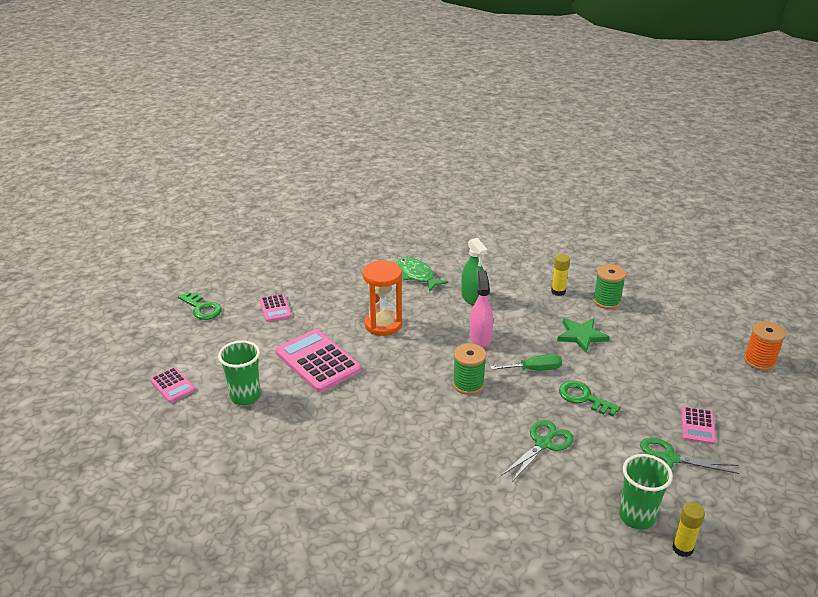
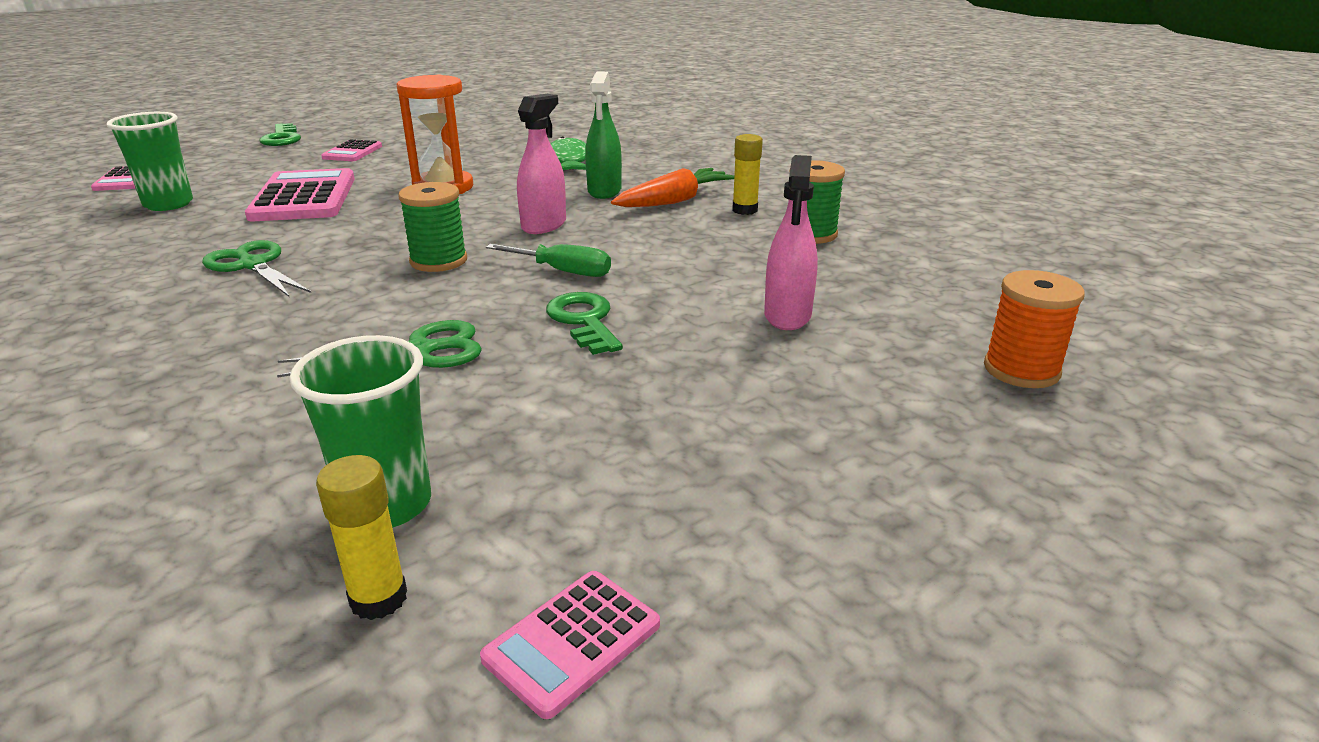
camera: 30 degrees right, 5 degrees down
green star [557,318,610,353] -> none
green scissors [640,438,739,474] -> green scissors moved to [202,240,311,297]
pink calculator [681,406,716,445] -> pink calculator moved to [480,571,660,719]
none -> orange carrot [611,168,734,207]
none -> pink spray bottle [764,155,818,330]

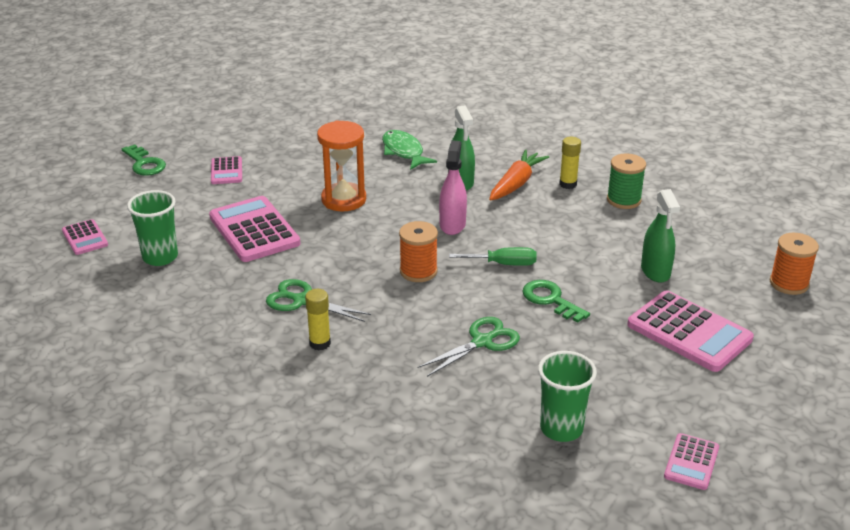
camera: 20 degrees left, 5 degrees up
yellow glue stick [316,455,407,620] -> yellow glue stick moved to [305,289,331,350]
green spool [398,182,467,272] -> orange spool [399,221,438,282]
pink spray bottle [764,155,818,330] -> green spray bottle [641,189,680,283]
none -> pink calculator [627,290,754,372]

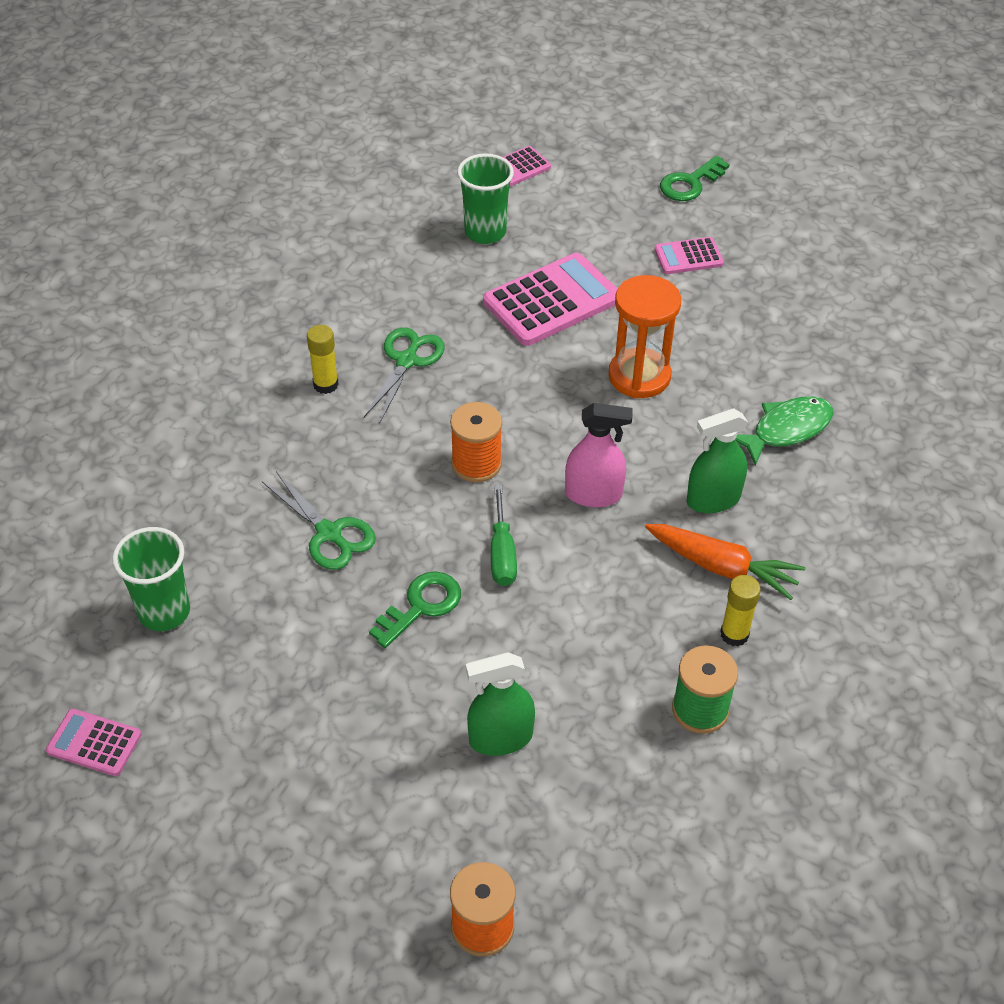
camera: 85 degrees right, 15 degrees up
pink calculator [627,290,754,372] -> none

